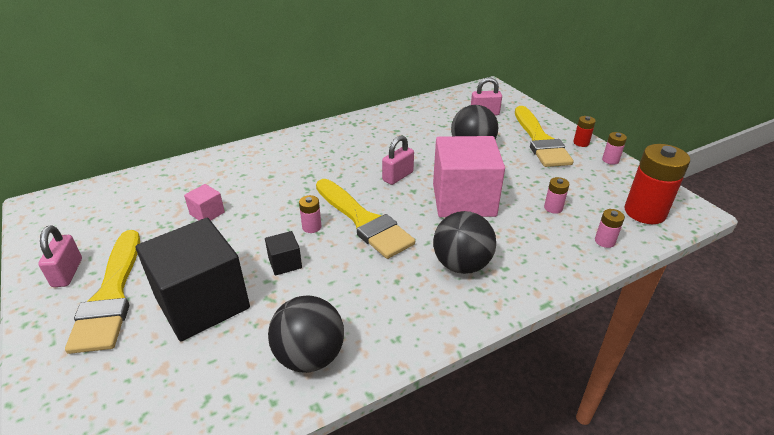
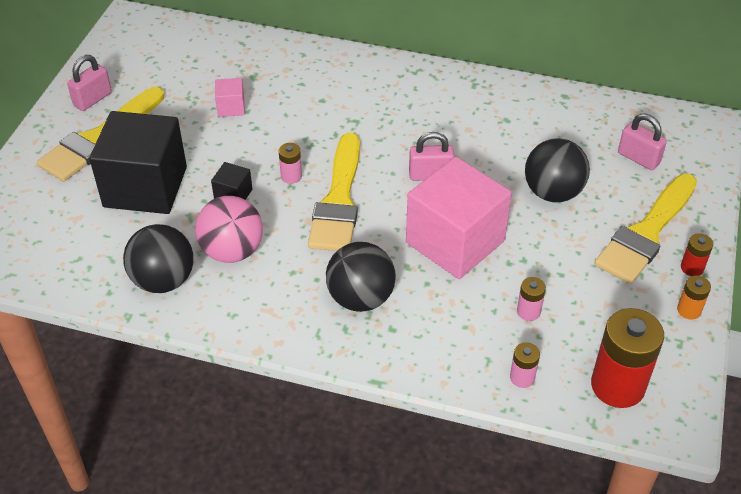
camera: 45 degrees right, 10 degrees up
pink battery [602,132,627,165] -> orange battery [677,275,711,320]
none -> pink ball [195,196,263,263]

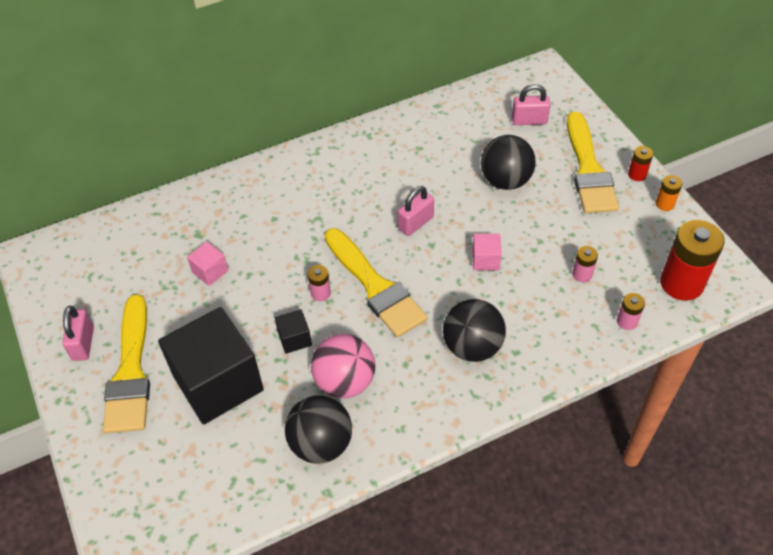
camera: 40 degrees left, 5 degrees up
pink cube [406,157,512,279] -> pink cube [472,234,502,270], size x0.42

